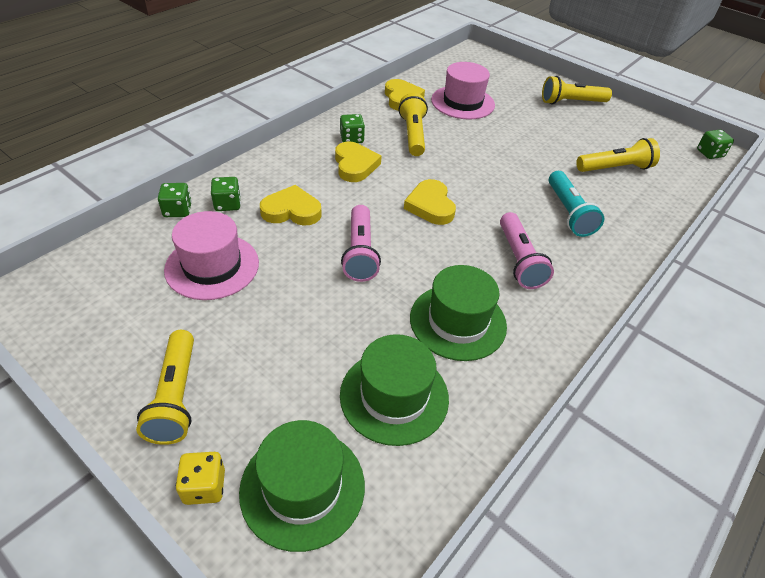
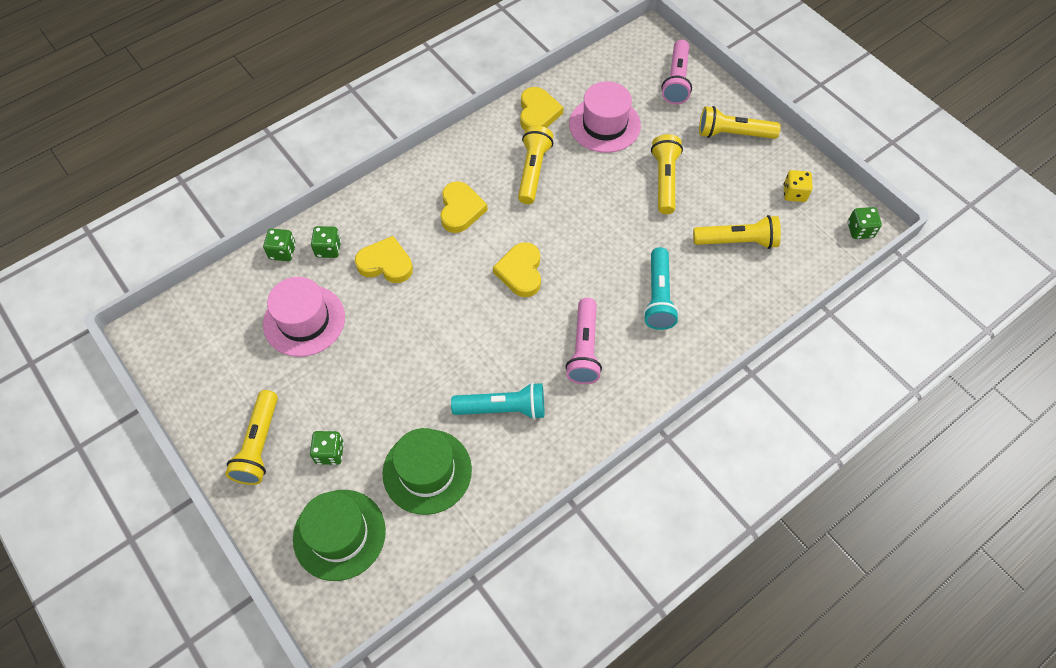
camera: 15 degrees right, 15 degrees up
yellow dice [176,452,225,505] -> yellow dice moved to [783,170,813,202]
green dice [340,114,365,143] -> green dice moved to [310,431,344,465]
pink flashlight [341,205,381,282] -> pink flashlight moved to [661,39,692,104]
green hat [410,265,507,361] -> turquoise flashlight [451,382,544,420]
none -> yellow flashlight [651,134,683,214]

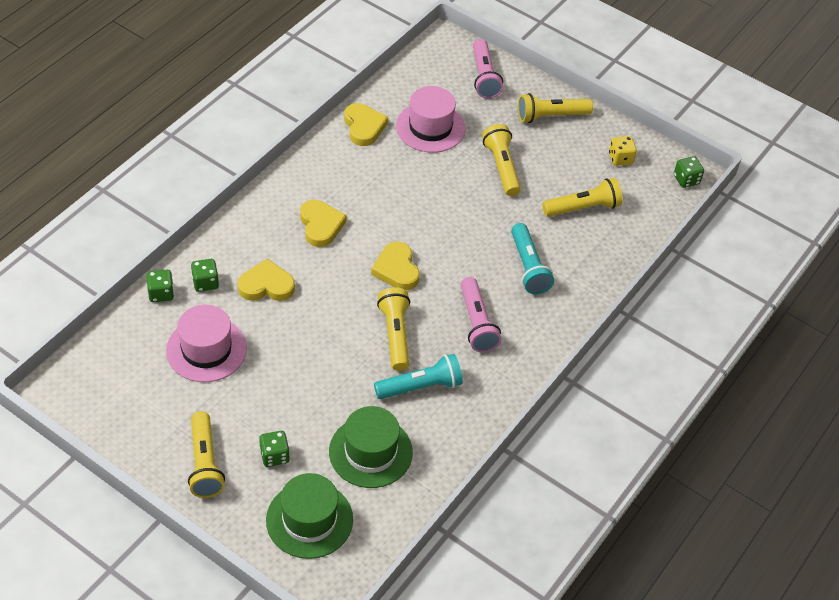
camera: 20 degrees left, 10 degrees down
yellow flashlight [518,125,553,204] -> yellow flashlight moved to [377,287,410,371]

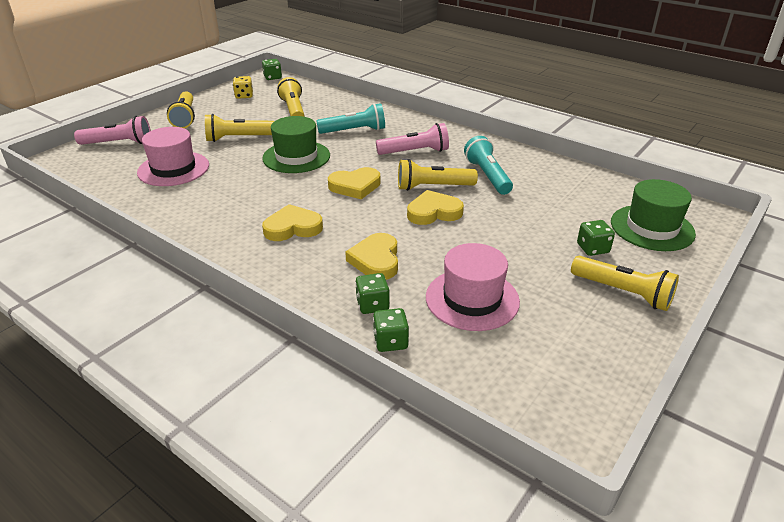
camera: 85 degrees left, 15 degrees down
yellow flashlight [188,411,225,498] -> yellow flashlight turned 45 degrees clockwise [571,256,679,311]
green hat [329,406,413,488] -> green hat moved to [262,116,330,173]
yellow heart [344,103,388,146] -> yellow heart moved to [407,190,464,225]

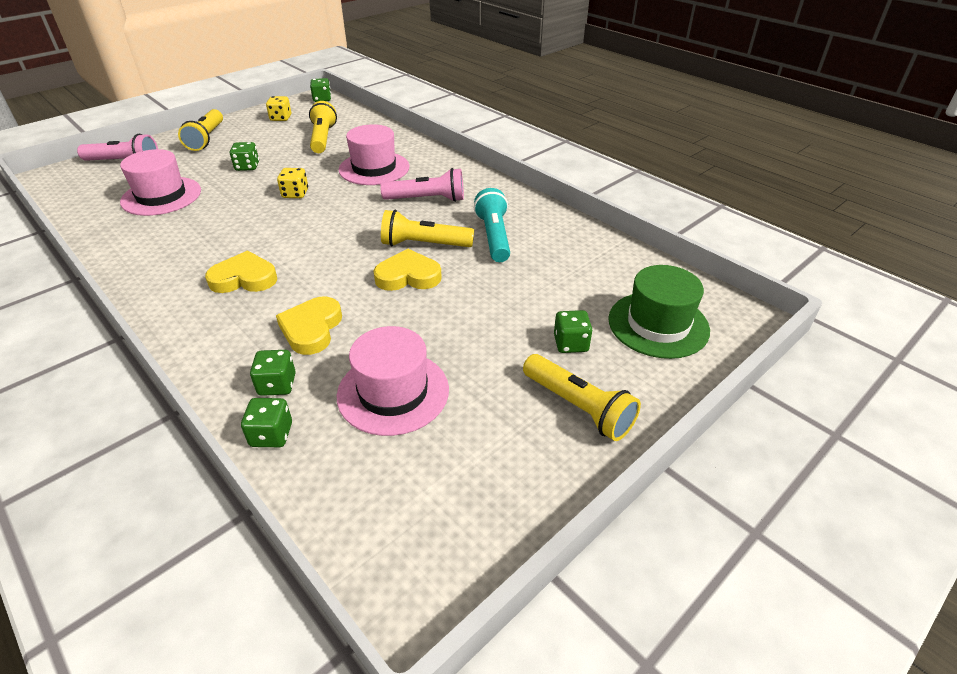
camera: 10 degrees right, 5 degrees up
yellow flashlight [205,114,274,142] -> green dice [230,142,259,171]
green hat [262,116,330,173] -> yellow dice [277,168,308,198]
turquoise flashlight [316,103,385,134] -> pink hat [339,124,409,185]
yellow heart [328,167,380,199] -> none

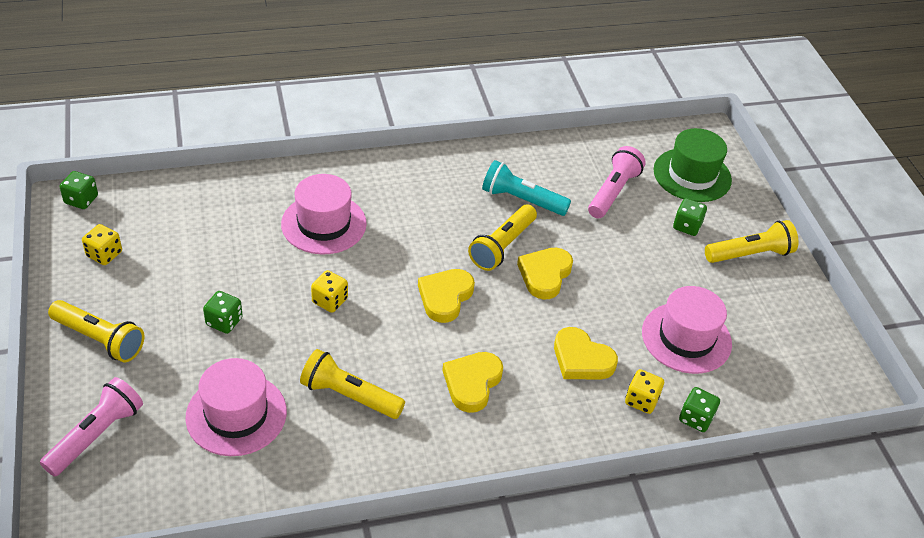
camera: 65 degrees left, 5 degrees up
green dice [250,350,296,396] -> yellow dice [625,369,664,414]
yellow flashlight [309,101,337,153] -> yellow flashlight moved to [300,349,405,419]
pink flashlight [380,168,464,202] -> pink flashlight moved to [588,146,646,218]
none -> yellow heart [418,269,475,323]

